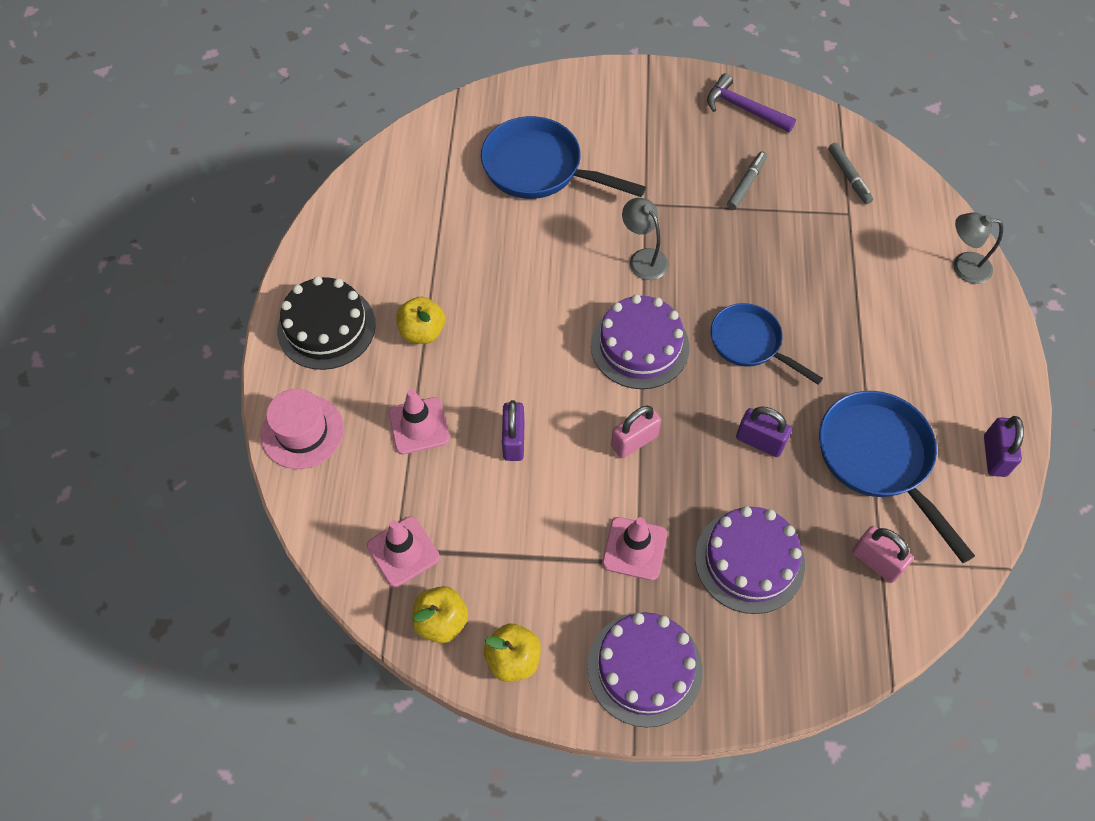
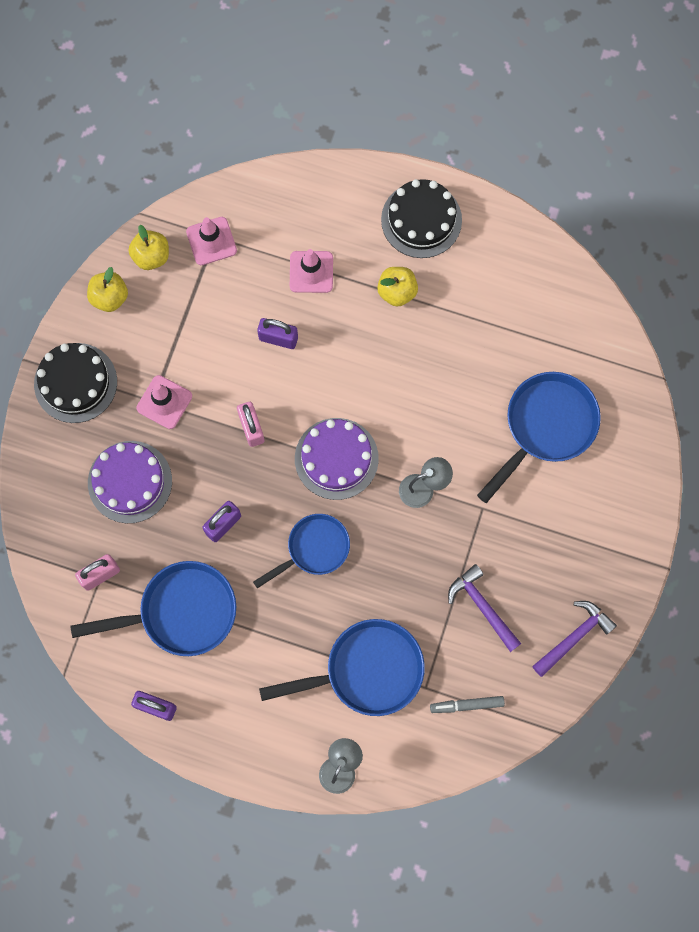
camera: 105 degrees right, 15 degrees up
pink hat [261,389,344,469] -> none
purple cake [587,612,703,727] -> black cake [34,343,117,423]
grey marker [727,151,767,210] -> purple hammer [448,564,521,652]
none -> blue pan [259,619,425,716]

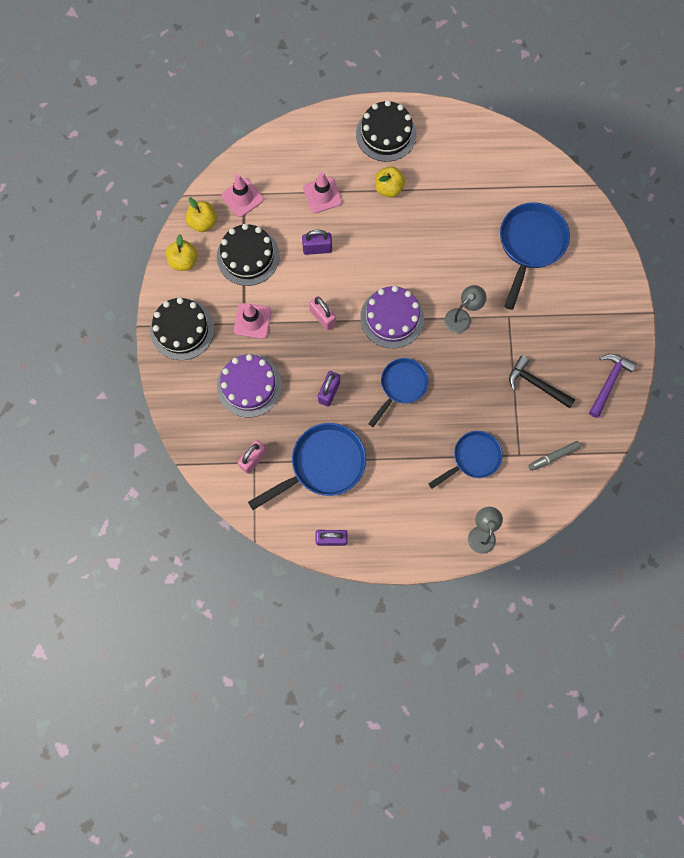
camera: 20 degrees left, 0 degrees up
blue pan [259,619,425,716] -> blue pan [428,431,503,489], size x0.66
purple hammer [448,564,521,652] -> black hammer [509,356,575,408]
none -> black cake [217,224,280,286]

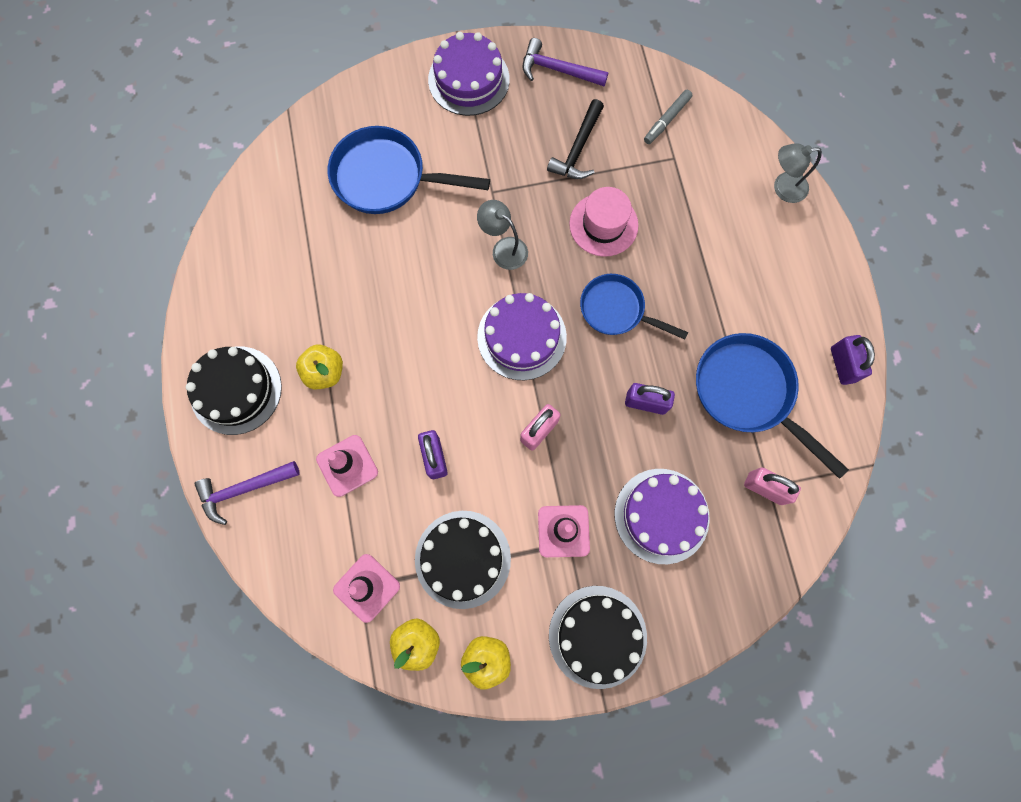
camera: 100 degrees left, 0 degrees up
blue pan [428,431,503,489] -> none
grey marker [528,441,581,471] -> grey marker turned 75 degrees clockwise [644,90,692,144]
none -> purple hammer [194,461,300,525]
none -> purple cake [428,32,510,116]
none -> pink hat [569,187,639,257]

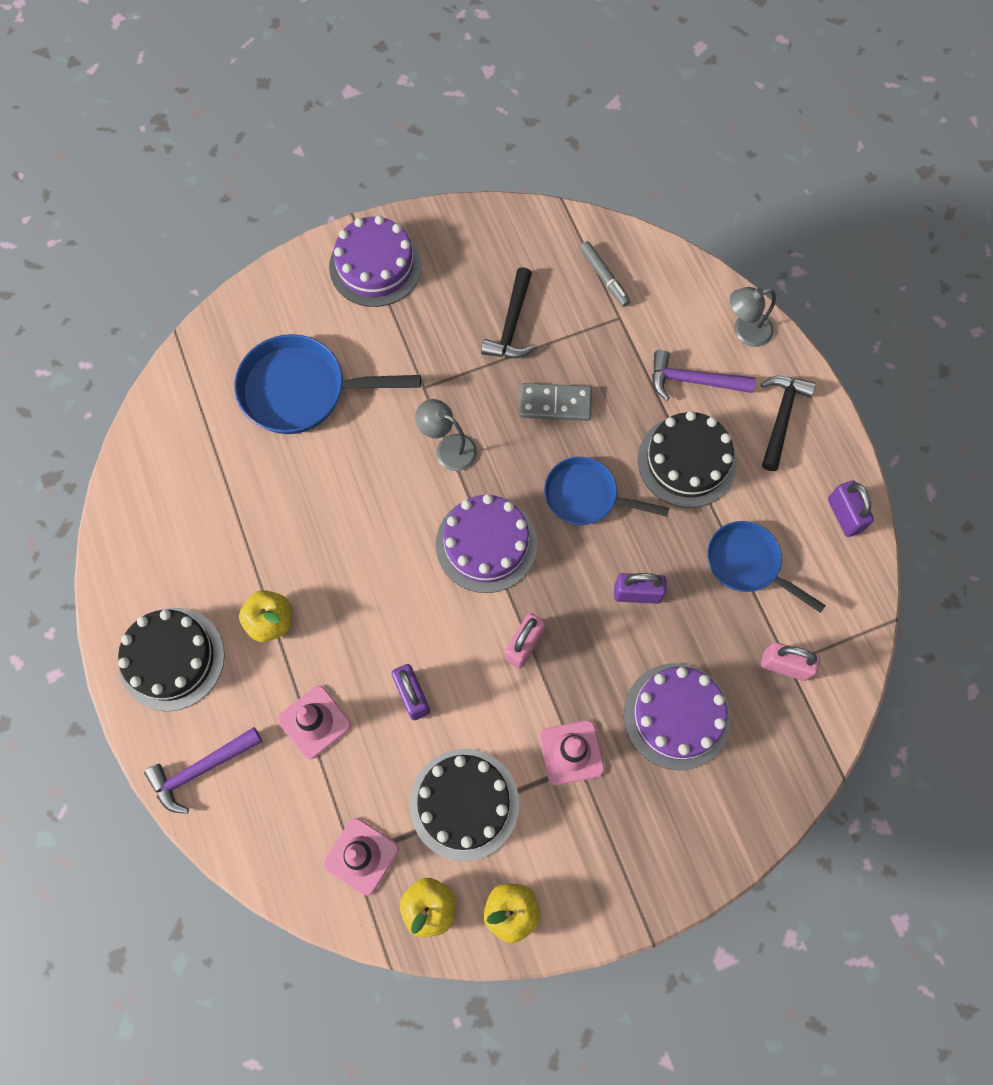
camera: 10 degrees left, 5 degrees down
purple hammer [522,38,608,86] -> purple hammer moved to [652,350,756,401]
black cake [549,586,647,689] -> black cake moved to [638,411,737,508]
pink hat [569,187,639,257] -> grey domino [519,383,592,421]
grey marker [644,90,692,144] -> grey marker turned 60 degrees counterclockwise [580,241,630,307]
blue pan [696,333,849,479] -> blue pan [707,521,826,613], size x0.66
none -> black hammer [761,376,816,471]

